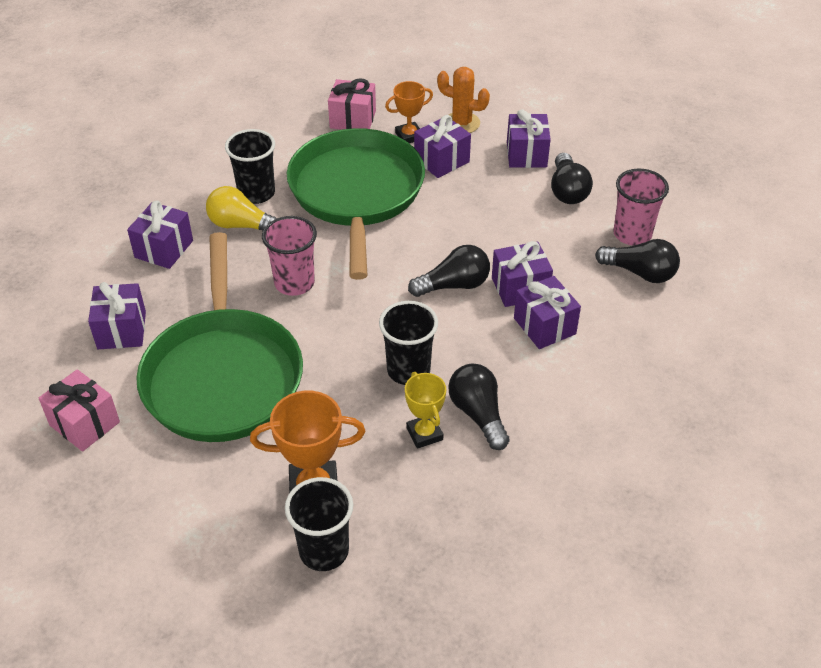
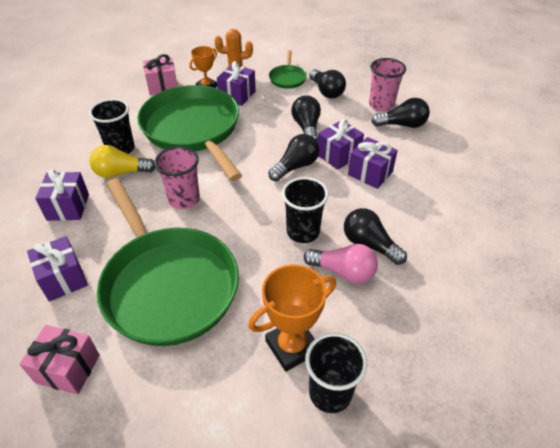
camera: 25 degrees left, 0 degrees up
yellow trophy [405,372,446,449] -> pink light bulb [304,244,378,284]
purple gift [507,109,551,168] -> green pan [269,50,307,89]
none -> black light bulb [291,95,321,141]

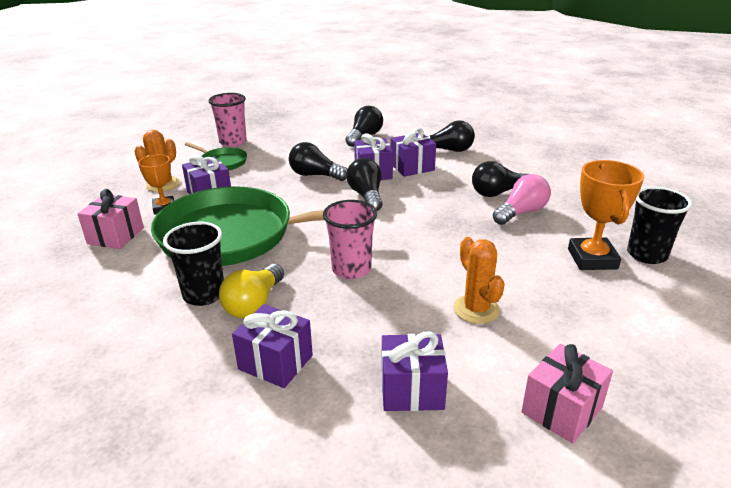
camera: 60 degrees left, 15 degrees down
green pan [97,178,239,346] -> orange cactus [453,237,505,324]
black cup [282,177,329,243] -> none
black light bulb [309,69,346,98] -> black light bulb moved to [427,120,475,152]
pink cup [369,58,406,112] -> pink cup moved to [209,93,247,147]

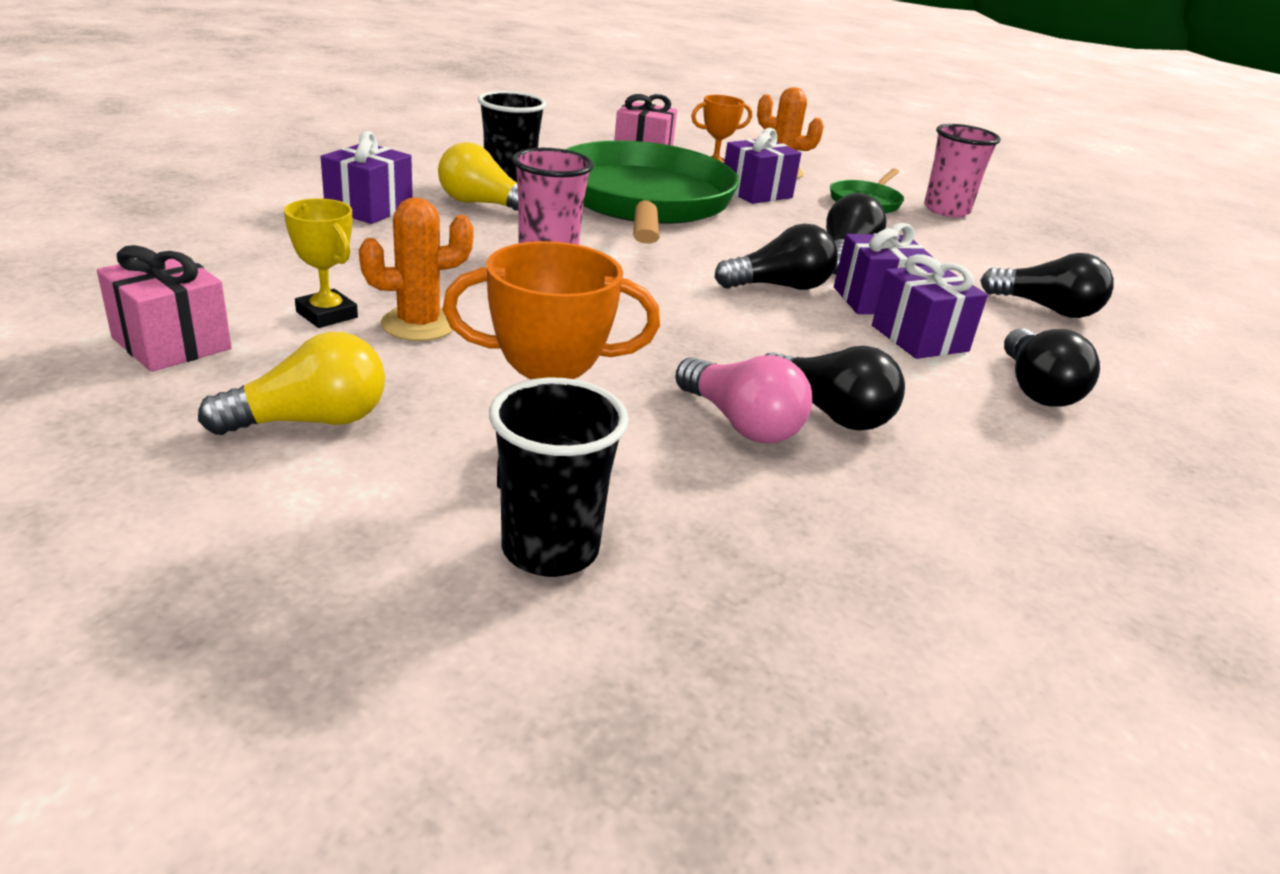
camera: 85 degrees right, 0 degrees up
purple gift [382,331,448,411] -> none
black light bulb [472,161,528,197] -> black light bulb turned 150 degrees clockwise [765,346,905,431]
none -> yellow light bulb [198,332,385,435]
none -> yellow trophy [284,198,358,328]

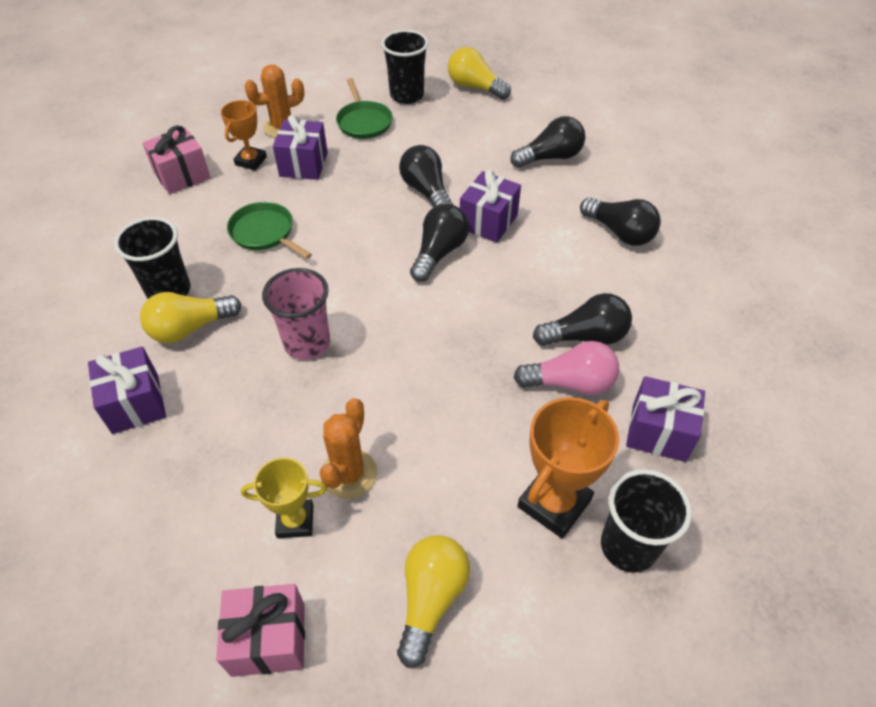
camera: 45 degrees left, 20 degrees up
green pan [565,140,739,244] -> green pan [227,202,312,259], size x0.43
purple gift [872,254,988,359] -> purple gift moved to [626,376,705,462]
pink cup [924,124,1001,218] -> black cup [381,30,429,104]
none -> yellow light bulb [448,47,511,100]

